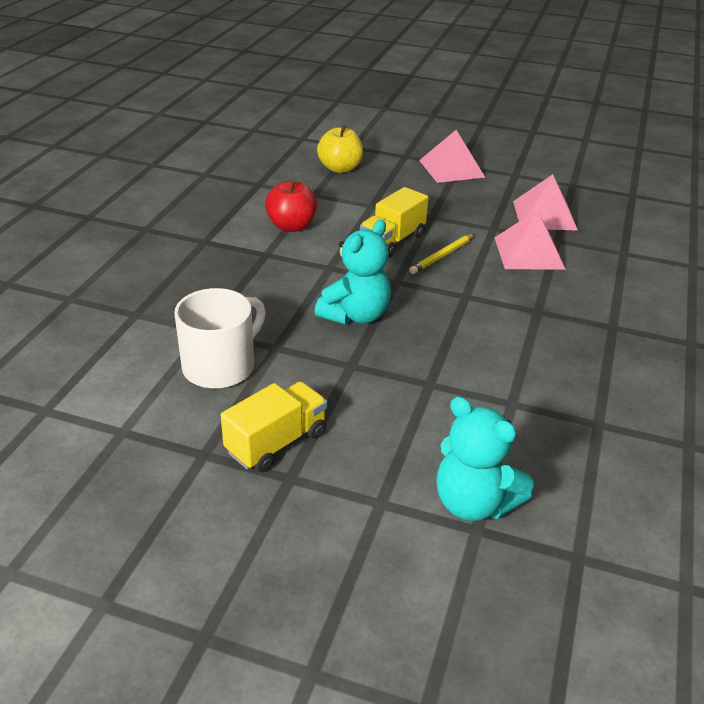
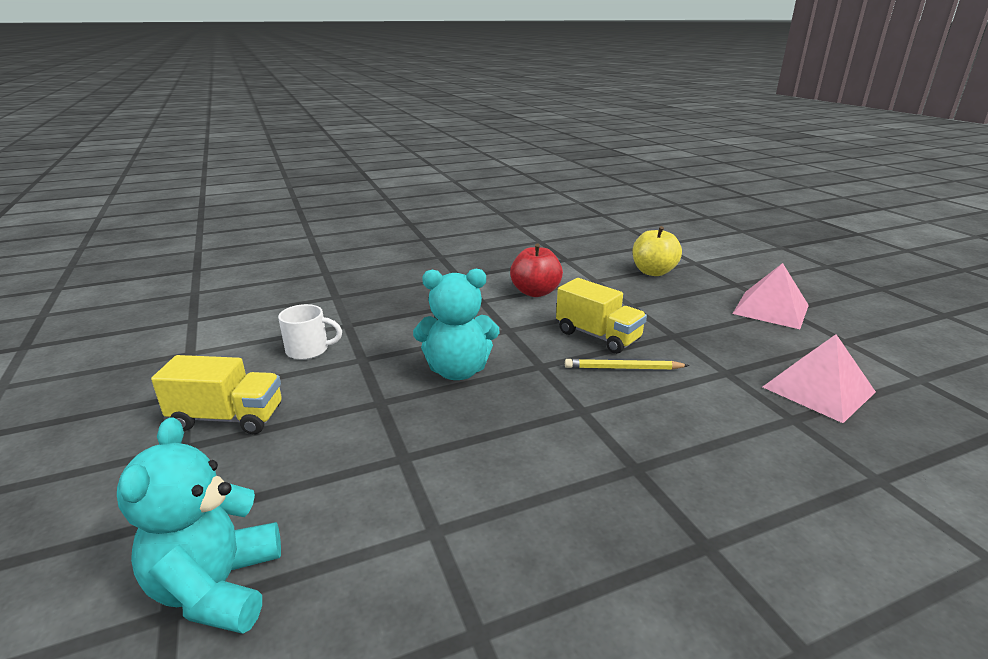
camera: 50 degrees right, 10 degrees down
white mug [174,288,266,389] -> white mug [278,304,342,360], size x0.60
yellow truck [360,187,429,258] -> yellow truck turned 135 degrees counterclockwise [556,278,647,354]
pink pyramid [495,210,566,270] -> none

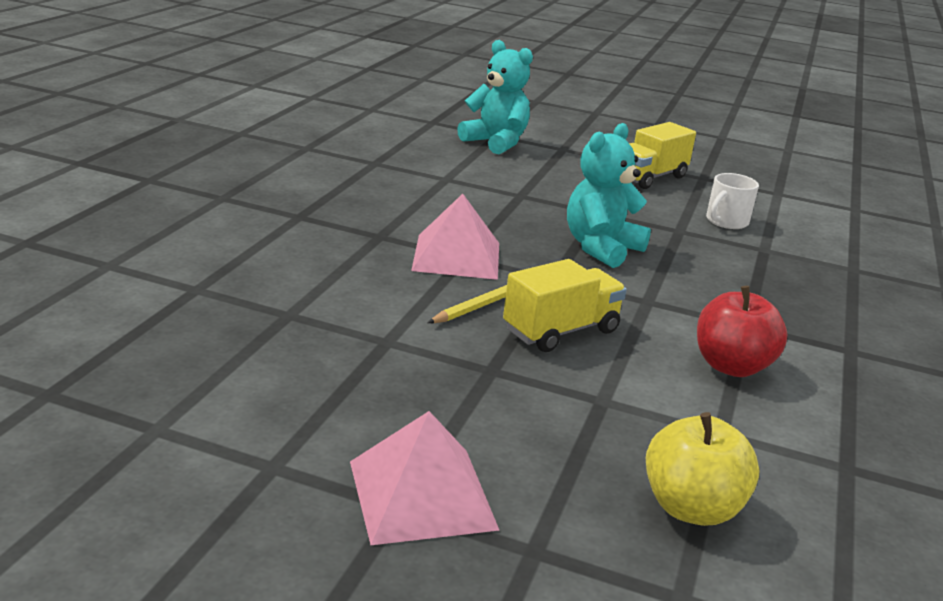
camera: 130 degrees right, 0 degrees up
yellow truck [556,278,647,354] -> yellow truck turned 150 degrees clockwise [503,259,627,352]
pink pyramid [763,334,876,423] -> pink pyramid moved to [411,194,499,280]

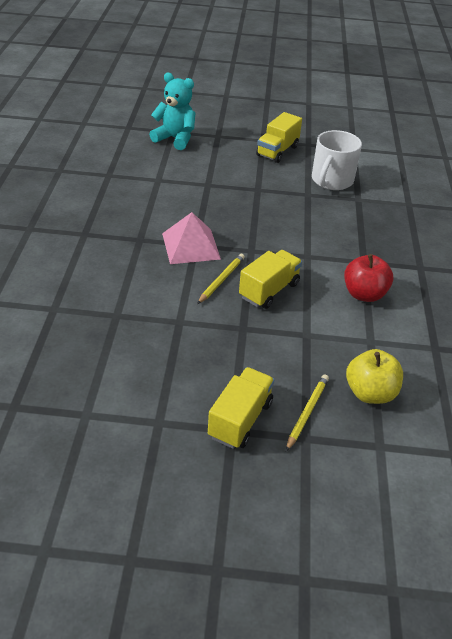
camera: 15 degrees left, 15 degrees up
pink pyramid [350,411,499,545] -> yellow truck [208,367,275,449]
turquoise teddy bear [567,123,651,268] -> none
white mug [706,173,759,229] -> white mug [312,130,362,190], size x1.66
none -> yellow pencil [286,374,329,451]

